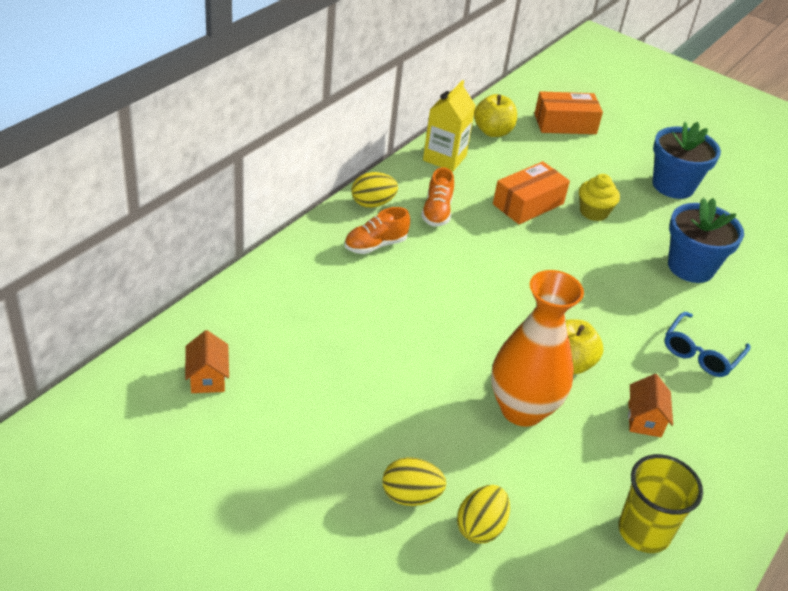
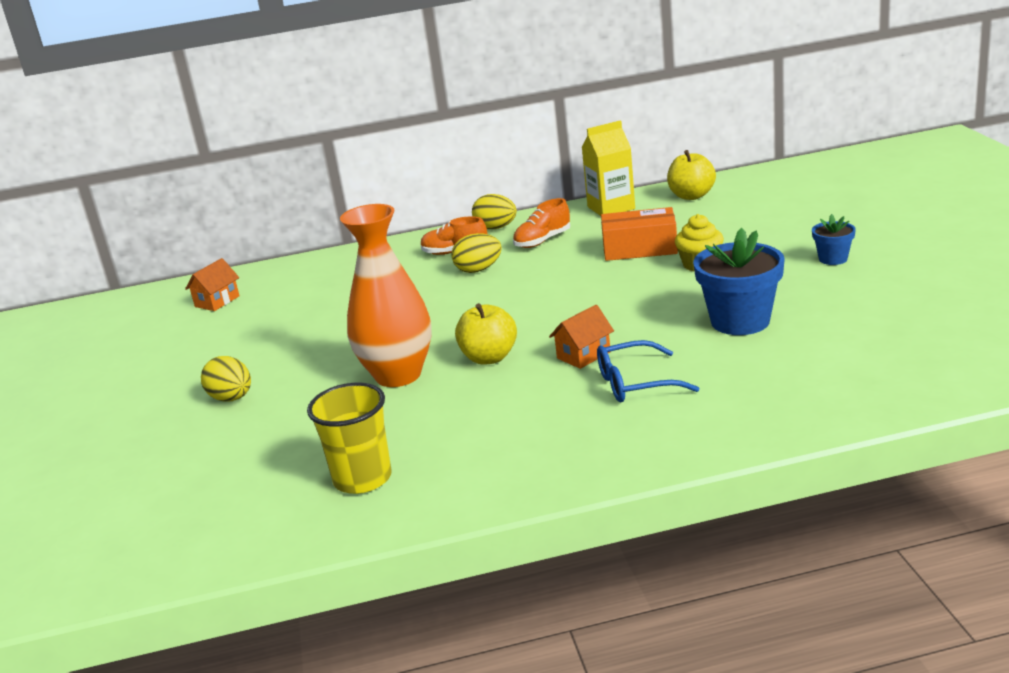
camera: 50 degrees right, 15 degrees down
yellow egg [457,485,510,544] -> yellow egg moved to [451,233,502,273]
orange box [534,91,603,134] -> none
orange house [628,374,673,437] -> orange house moved to [549,305,614,369]
blue flower pot [652,122,721,199] -> blue flower pot [812,214,856,265], size x0.52

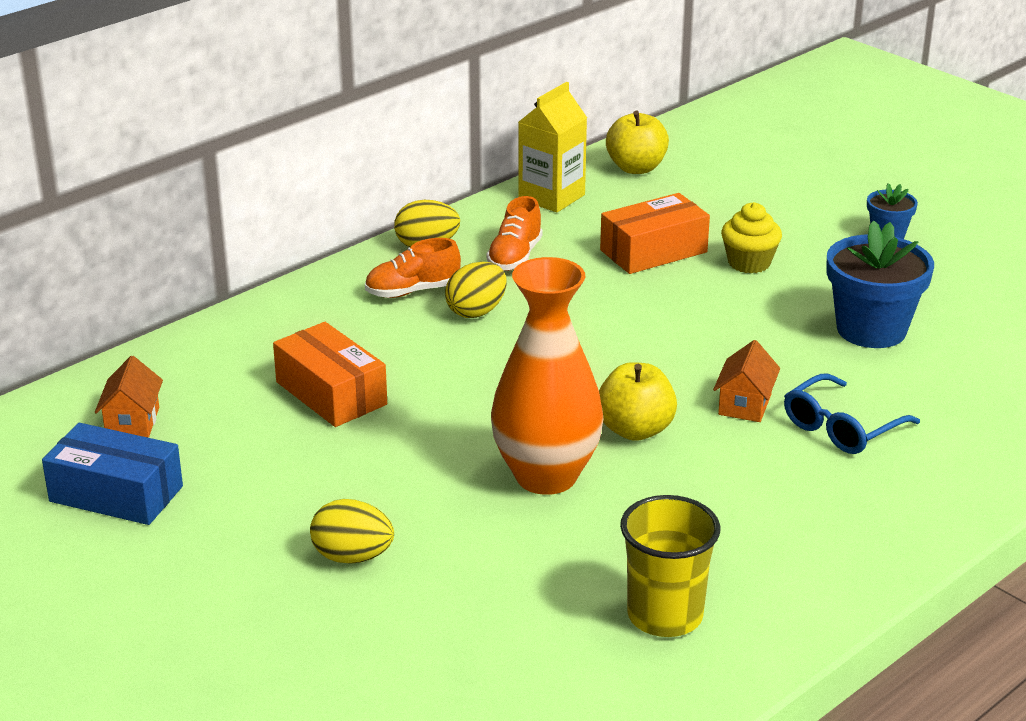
camera: 35 degrees left, 5 degrees up
none -> blue box [42,423,183,525]
none -> orange box [273,322,387,427]

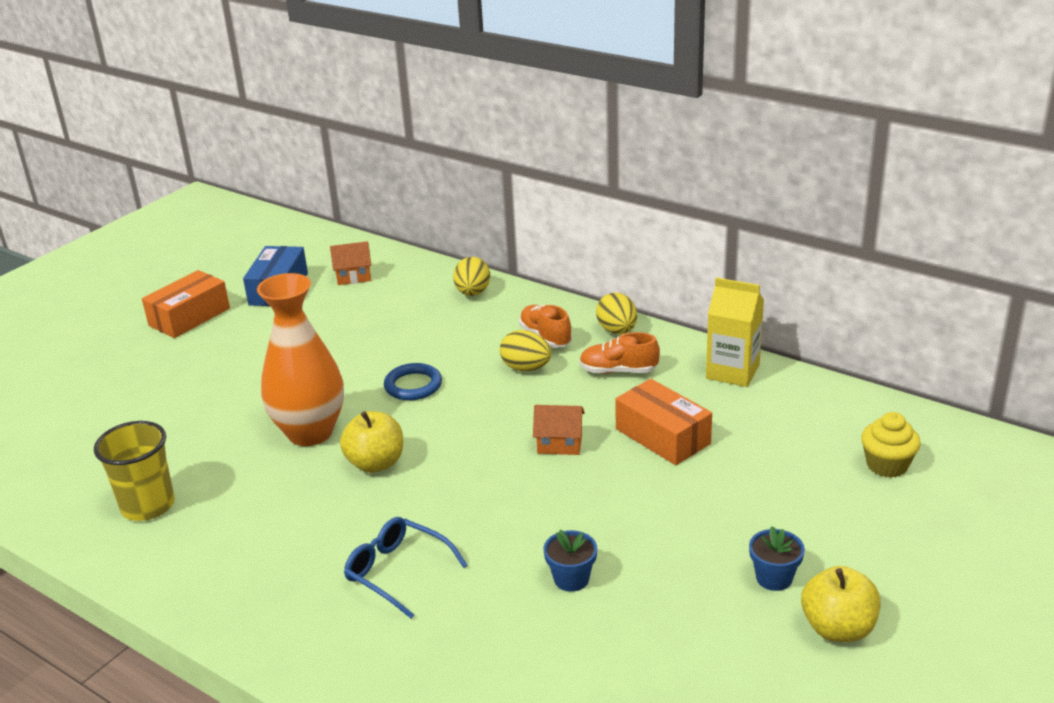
camera: 80 degrees right, 0 degrees up
orange box [273,322,387,427] -> orange box moved to [142,270,230,338]
yellow egg [310,499,394,564] -> yellow egg moved to [453,257,490,296]
yellow apple [606,111,669,174] -> yellow apple moved to [801,566,881,642]
orange house [713,340,780,422] -> orange house moved to [533,405,585,455]
yellow cupcake [721,202,782,273] -> yellow cupcake moved to [861,412,921,478]
blue flower pot [827,220,934,348] -> blue flower pot [544,530,597,592], size x0.52
none -> blue ring [384,363,442,400]

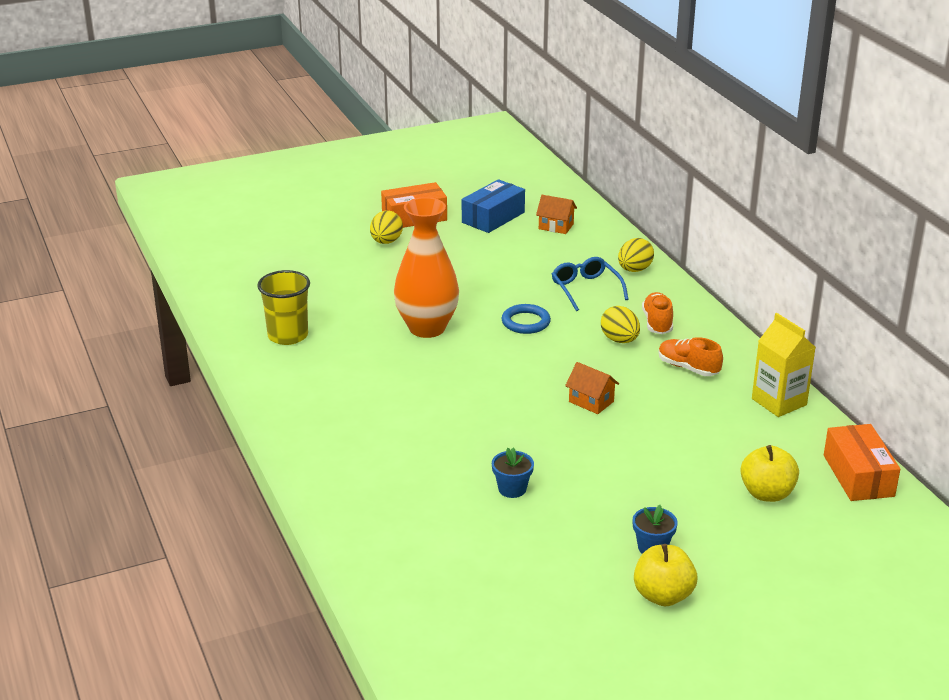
camera: 30 degrees right, 0 degrees up
yellow apple [340,411,403,473] -> yellow apple moved to [740,445,799,502]
blue glasses [344,517,468,619] -> blue glasses moved to [552,257,629,311]
yellow egg [596,292,637,334] -> yellow egg moved to [370,210,403,244]
orange box [615,379,712,465] -> orange box moved to [824,424,900,501]
yellow cupcake [861,412,921,478] -> none

